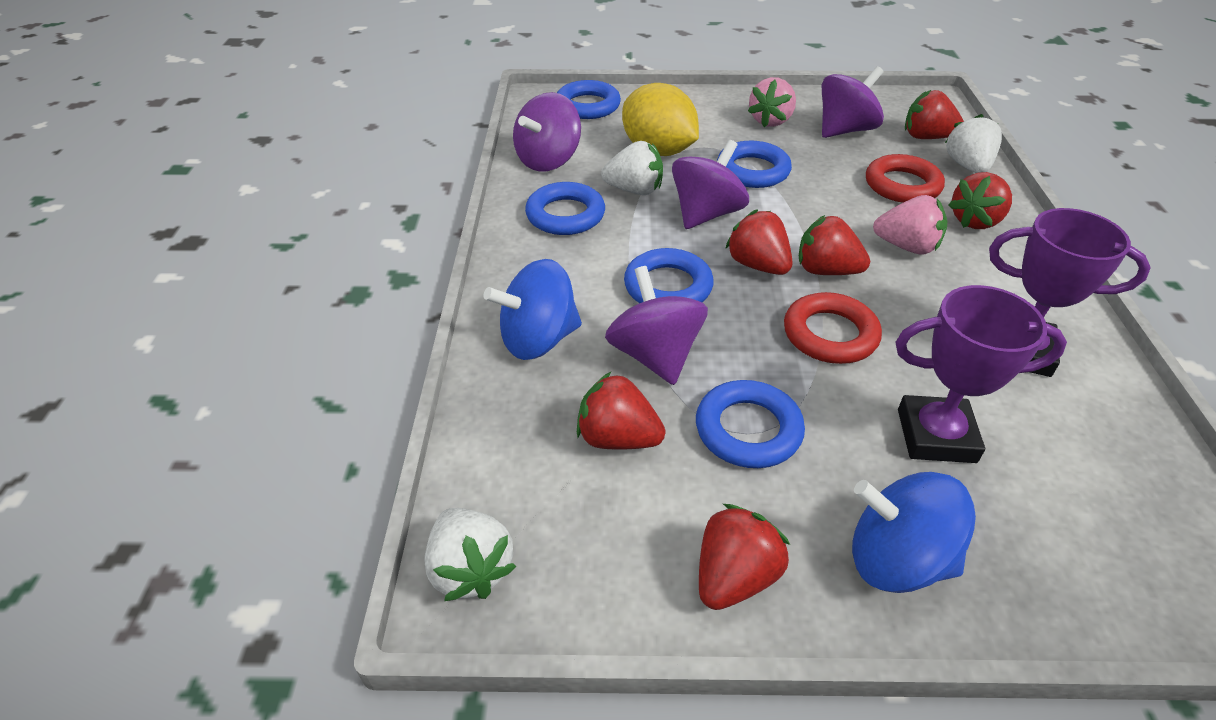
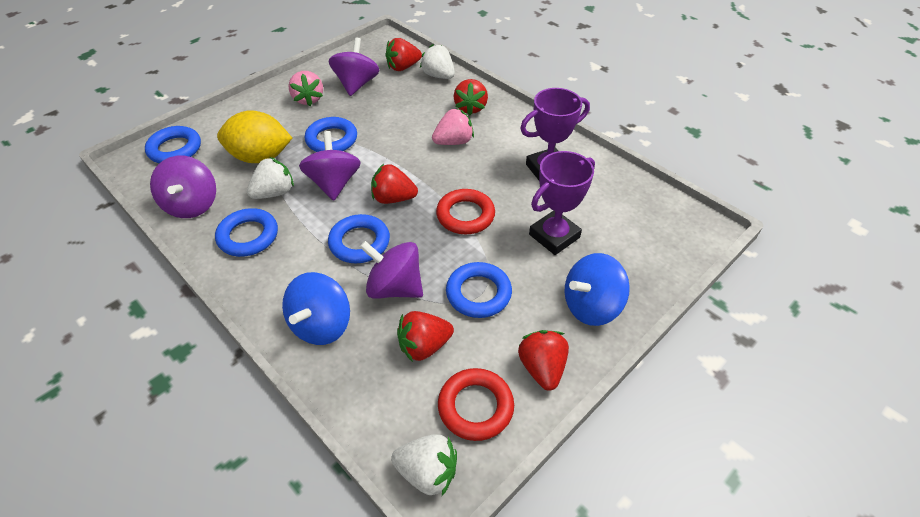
camera: 45 degrees left, 5 degrees up
red strawberry [799,215,870,275] -> none
red ring [866,154,945,203] -> red ring moved to [438,368,514,441]

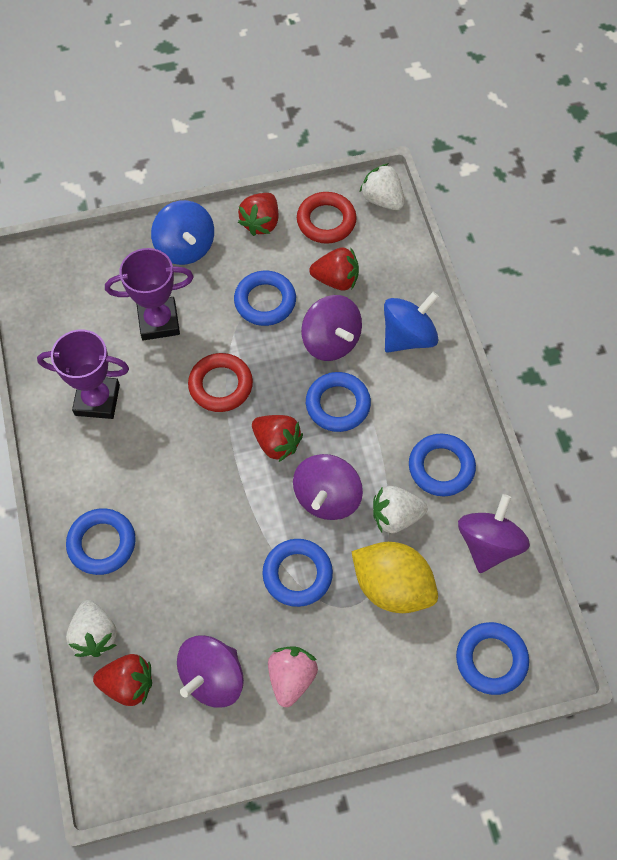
camera: 150 degrees left, 15 degrees up
pink strawberry [432,108,474,145] -> none
red strawberry [454,79,488,115] -> blue ring [66,508,136,575]
blue spinning top [565,253,630,326] -> blue spinning top turned 60 degrees clockwise [151,200,214,265]

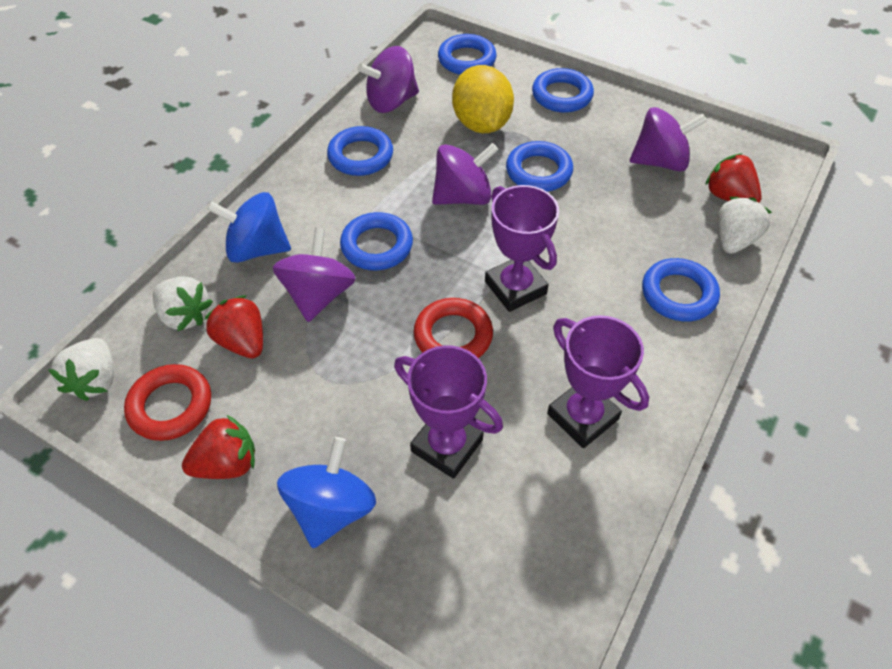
camera: 135 degrees left, 10 degrees down
blue ring [234,271,296,326] -> blue ring moved to [532,68,594,113]
red strawberry [252,415,303,462] -> none
pink strawberry [268,646,318,707] -> none
white strawberry [373,486,427,533] -> white strawberry moved to [153,276,213,331]
none -> purple trophy [485,185,559,312]

